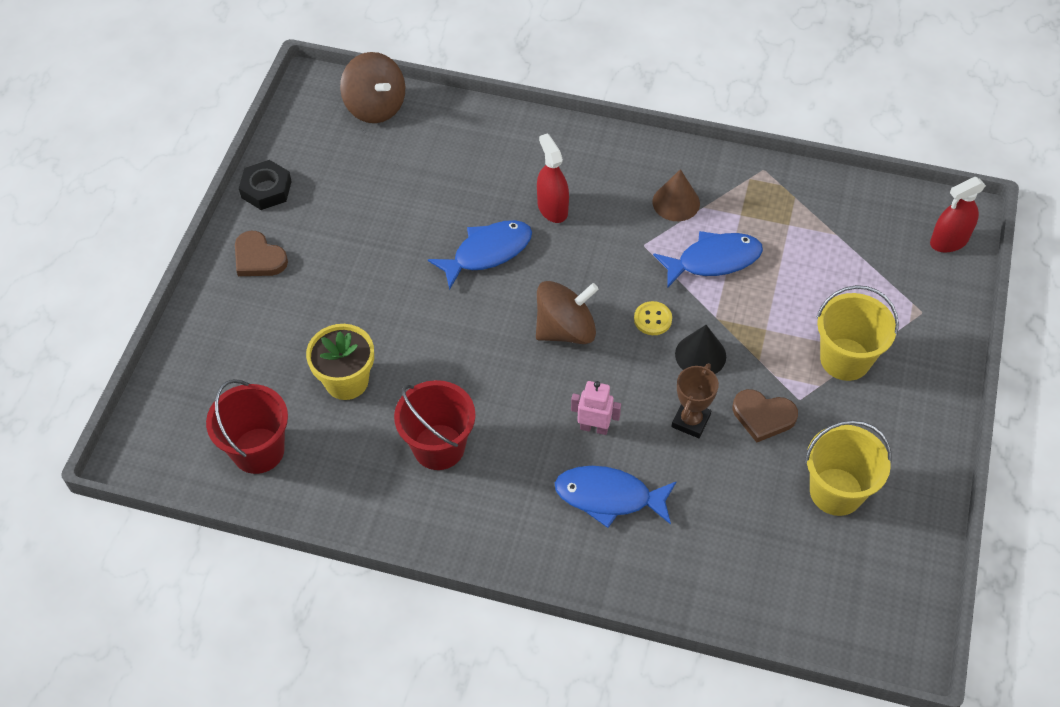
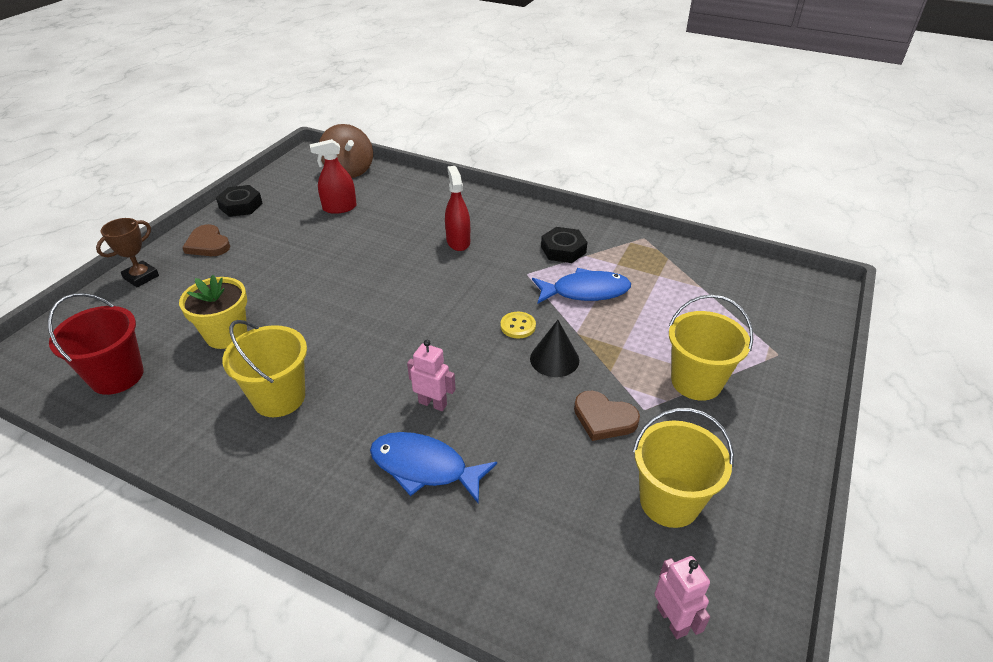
camera: 10 degrees right, 15 degrees down
red bucket [394,380,476,470] -> yellow bucket [222,320,307,417]
blue fish [428,220,532,290] -> none
brown spinning top [536,281,599,344] -> none
brown cone [653,169,700,221] -> black nut [541,227,587,263]
brown trophy [672,363,719,438] -> brown trophy moved to [96,218,159,287]
red spray bottle [930,177,986,253] -> red spray bottle moved to [310,139,357,214]
none -> pink robot [654,556,710,639]

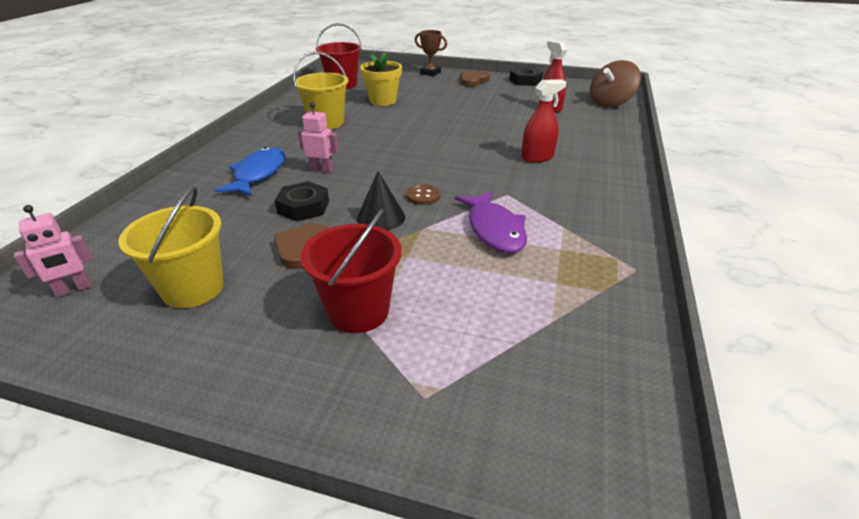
camera: 80 degrees right, 5 degrees down
pink robot [407,340,455,411] -> pink robot turned 90 degrees counterclockwise [298,102,339,173]
yellow button [500,312,536,338] -> brown button [406,184,441,205]
blue fish [532,268,631,304] -> purple fish [455,191,527,253]
black nut [541,227,587,263] -> black nut moved to [275,181,329,222]
yellow bucket [669,294,753,401] -> red bucket [301,209,402,333]

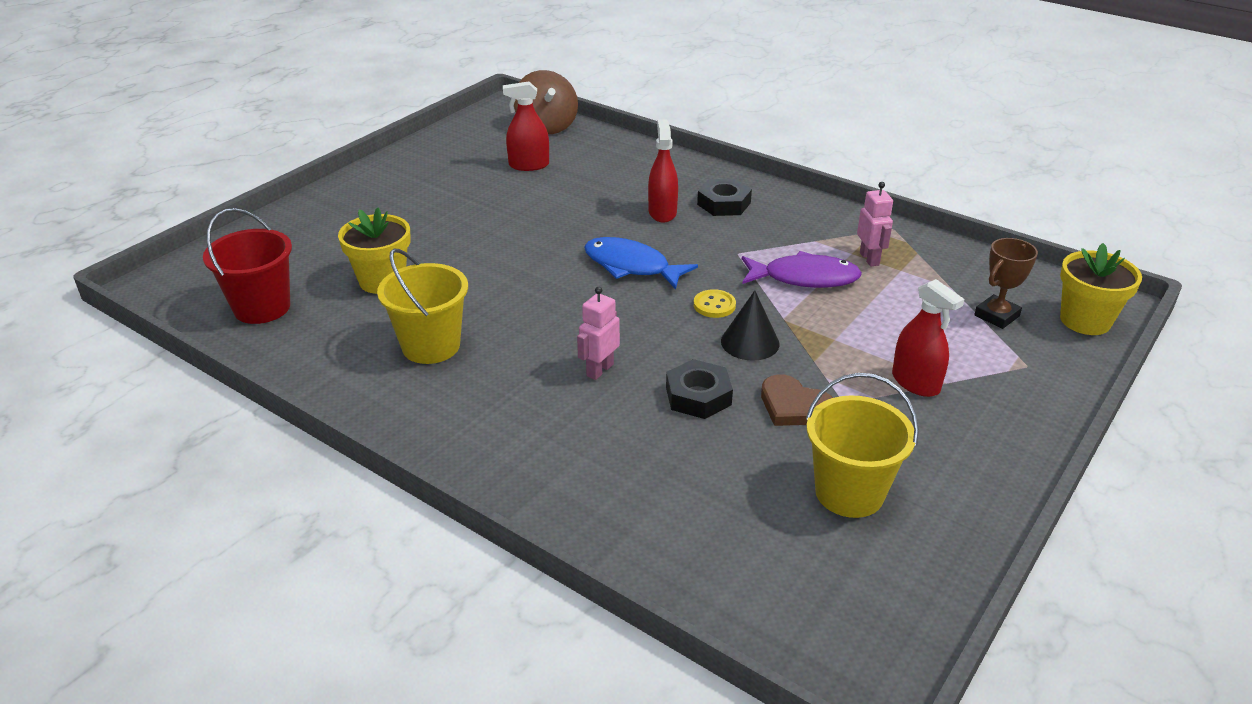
camera: 70 degrees left, 0 degrees up
pink robot [14,205,93,297] -> pink robot moved to [857,182,893,267]
blue fish [215,147,285,196] -> blue fish moved to [584,237,698,289]
red bucket [301,209,402,333] -> red spray bottle [892,279,965,397]
brown button [406,184,441,205] -> yellow button [694,289,736,318]
brown trophy [415,30,447,76] -> brown trophy moved to [974,238,1038,329]
brown heart [460,71,490,87] -> none
black nut [509,67,543,86] -> black nut moved to [697,179,752,216]
none -> yellow flower pot [1060,243,1142,335]

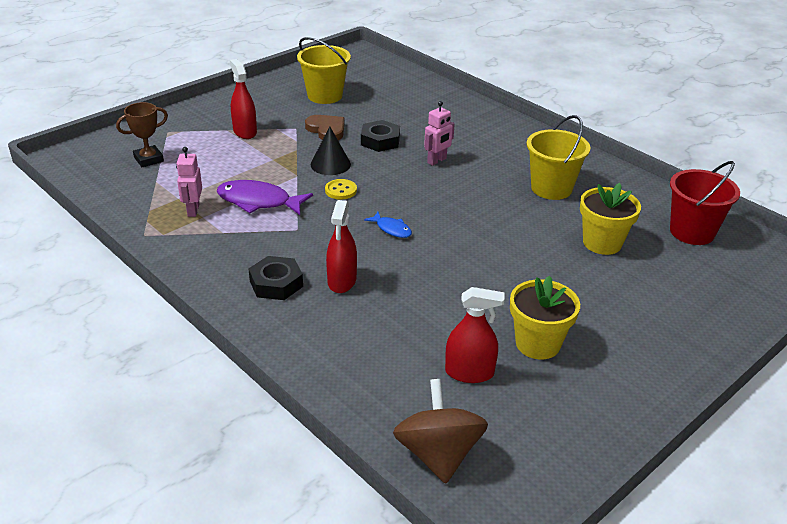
camera: 170 degrees left, 0 degrees up
blue fish [584,237,698,289] -> blue fish [364,212,412,238], size x0.53
yellow flower pot [1060,243,1142,335] -> yellow flower pot moved to [510,276,580,359]

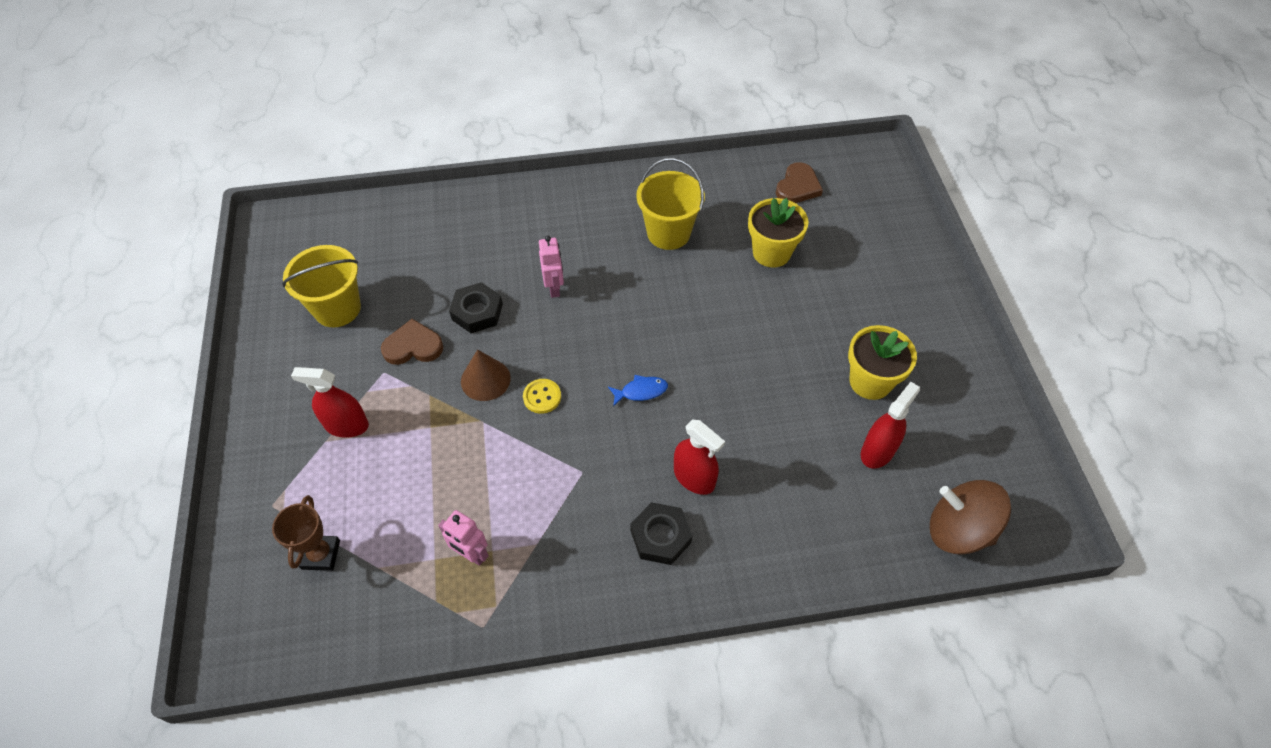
camera: 55 degrees left, 20 degrees up
purple fish [217,180,313,215] -> none
black cone [311,126,351,175] -> brown cone [461,350,511,401]
red bucket [670,161,740,245] -> brown heart [776,162,823,203]

